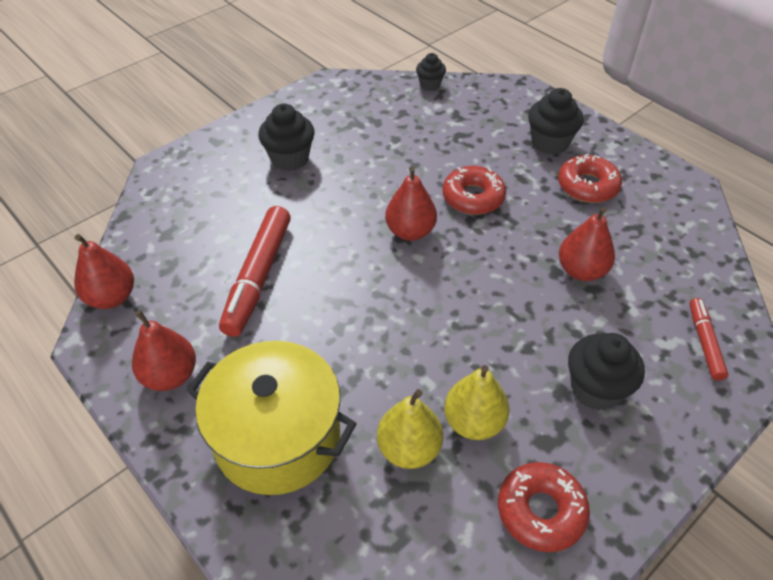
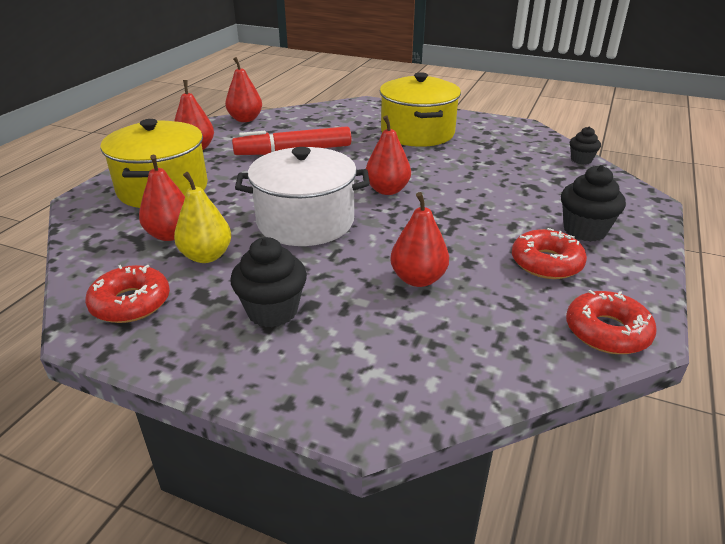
camera: 65 degrees right, 15 degrees down
black cupcake [258,103,315,171] -> yellow pot [380,72,461,147]
yellow pear [377,389,443,469] -> red pear [139,155,185,241]
red donut [442,166,506,215] -> red donut moved to [566,290,657,354]
red marker [690,298,728,381] -> none
none -> white pot [235,147,370,246]

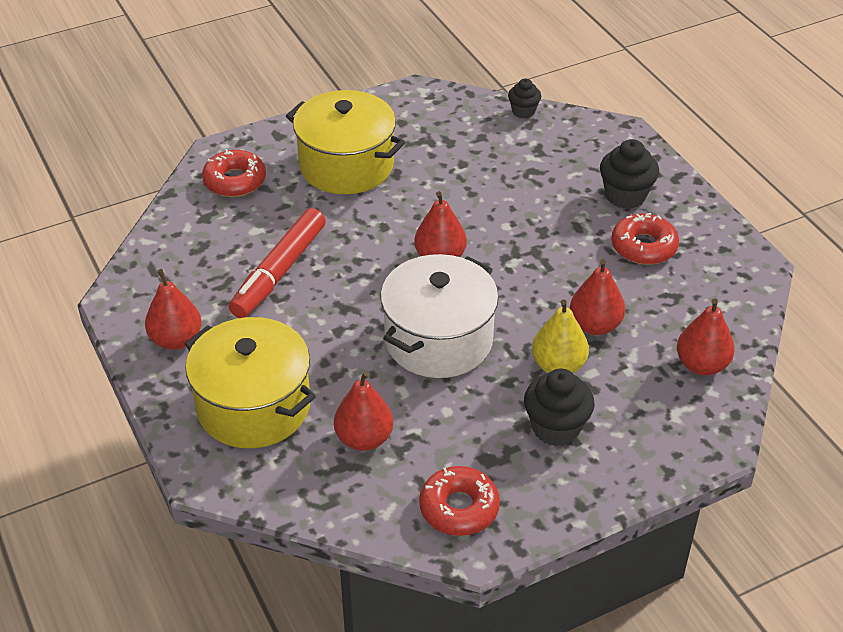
camera: 50 degrees left, 10 degrees up
yellow pear [174,172,231,263] -> yellow pear moved to [532,299,589,373]
red pear [225,57,262,122] -> red pear moved to [677,298,735,375]
red donut [566,290,657,354] -> red donut moved to [202,149,266,197]

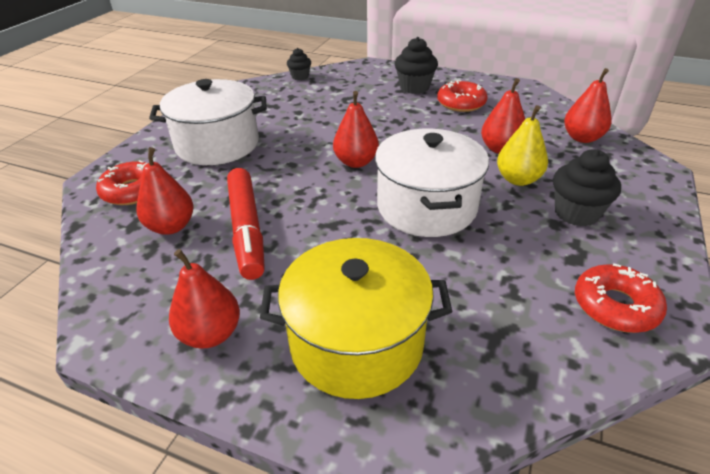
camera: 40 degrees left, 5 degrees down
yellow pot [286,90,405,194] -> white pot [149,79,267,165]
red pear [334,371,393,451] -> red pear moved to [136,147,193,235]

